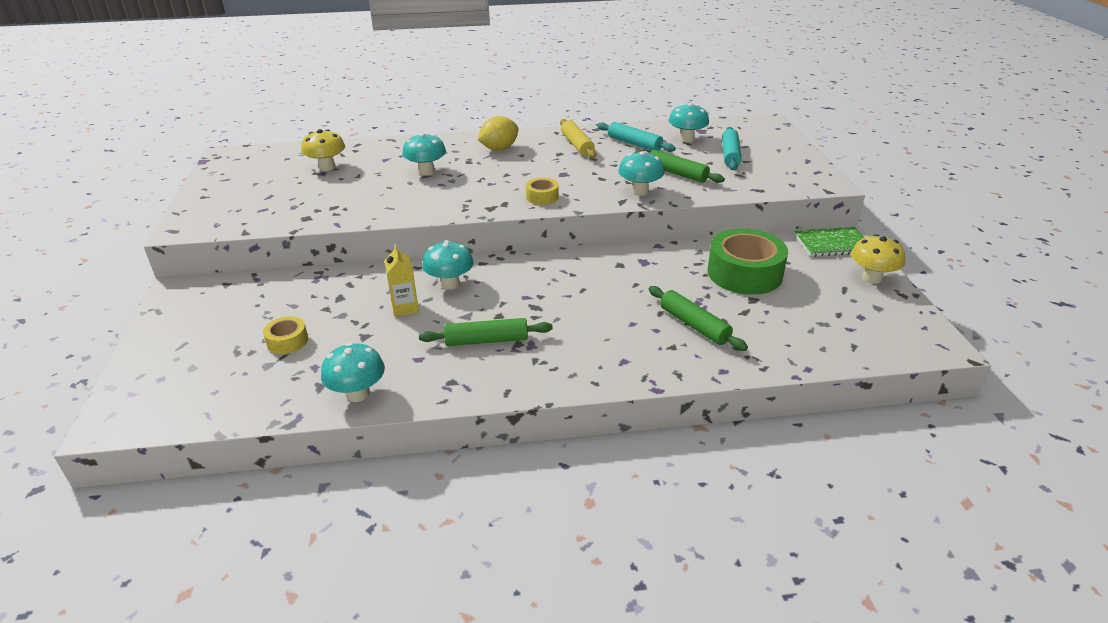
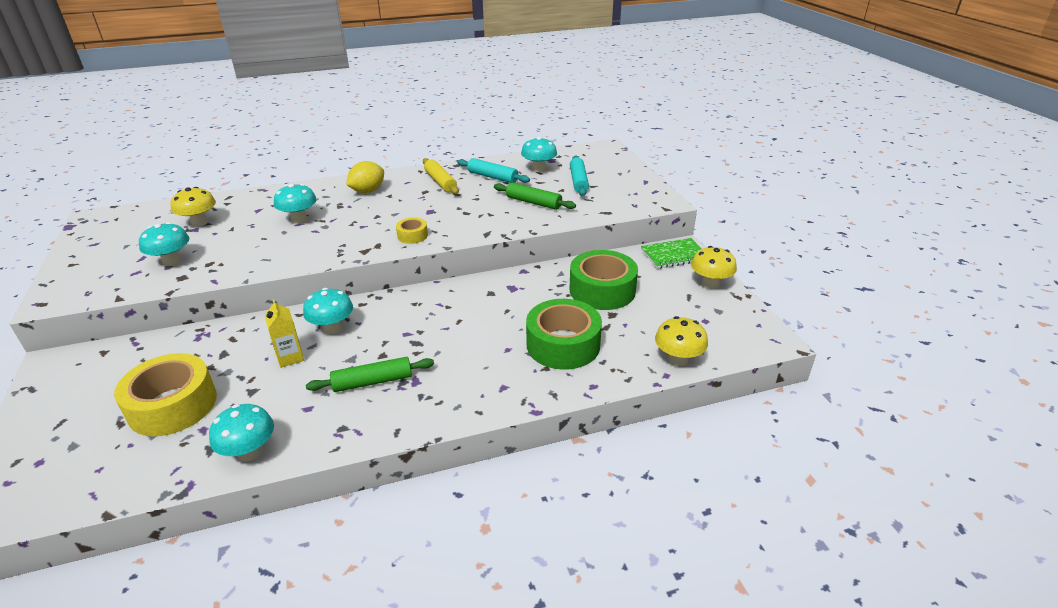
camera: 10 degrees left, 0 degrees up
yellow tape [263,316,308,354] -> yellow tape [114,353,217,436], size x2.08
turquoise mushroom [618,151,664,196] -> turquoise mushroom moved to [139,222,189,266]
green rolling pin [649,286,748,351] -> green tape [526,299,602,370]
none -> yellow mushroom [655,316,708,366]

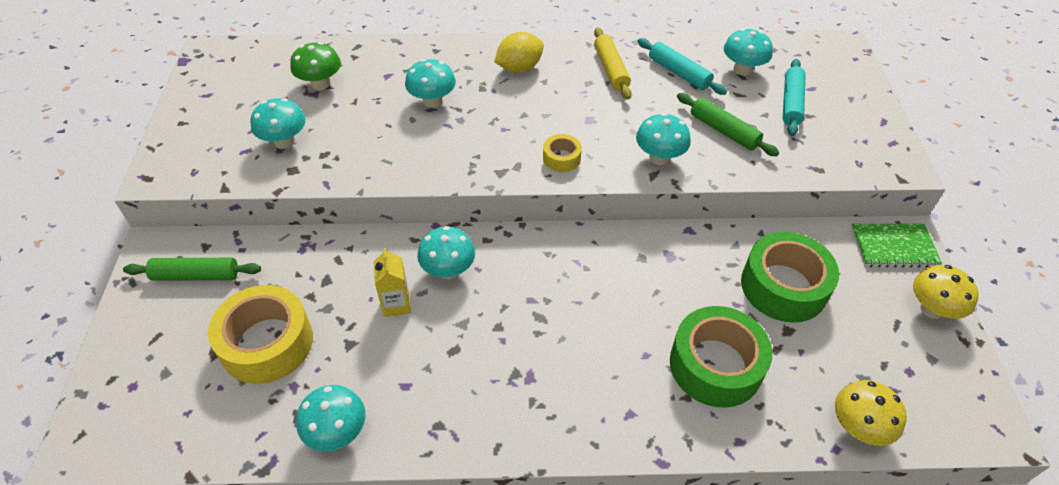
camera: 15 degrees right, 15 degrees up
yellow mushroom [171,187,216,227] -> green mushroom [290,42,341,90]
green rolling pin [306,357,434,392] -> green rolling pin moved to [123,258,261,281]
none -> turquoise mushroom [636,113,691,165]

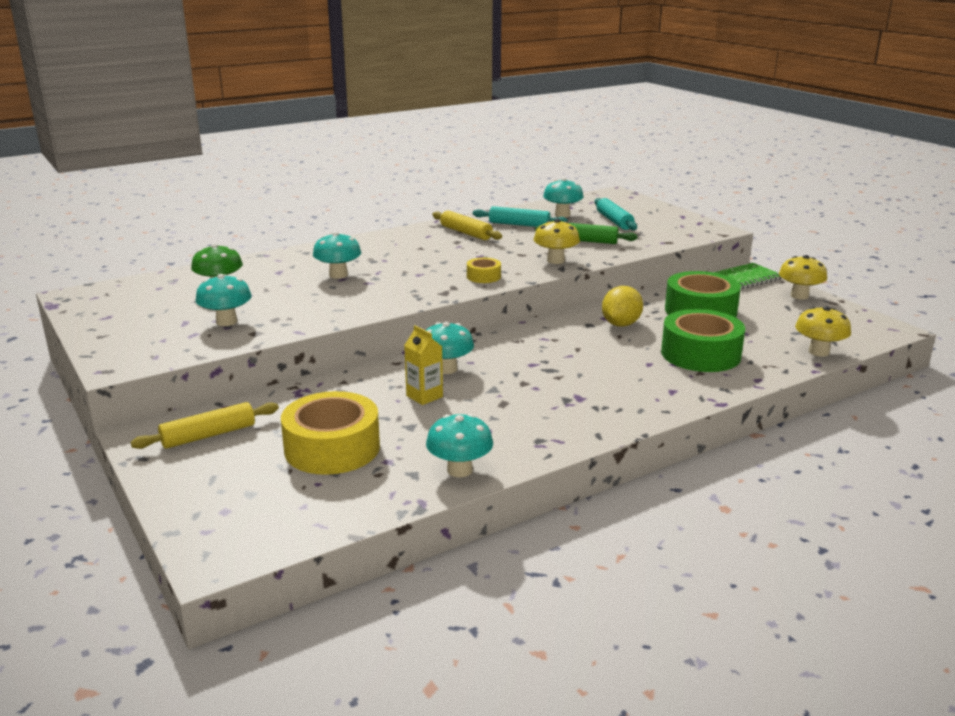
camera: 30 degrees left, 25 degrees down
green rolling pin [123,258,261,281] -> yellow rolling pin [131,402,279,449]
yellow lemon [494,32,544,73] -> yellow lemon moved to [602,286,643,327]
turquoise mushroom [636,113,691,165] -> yellow mushroom [534,219,580,264]

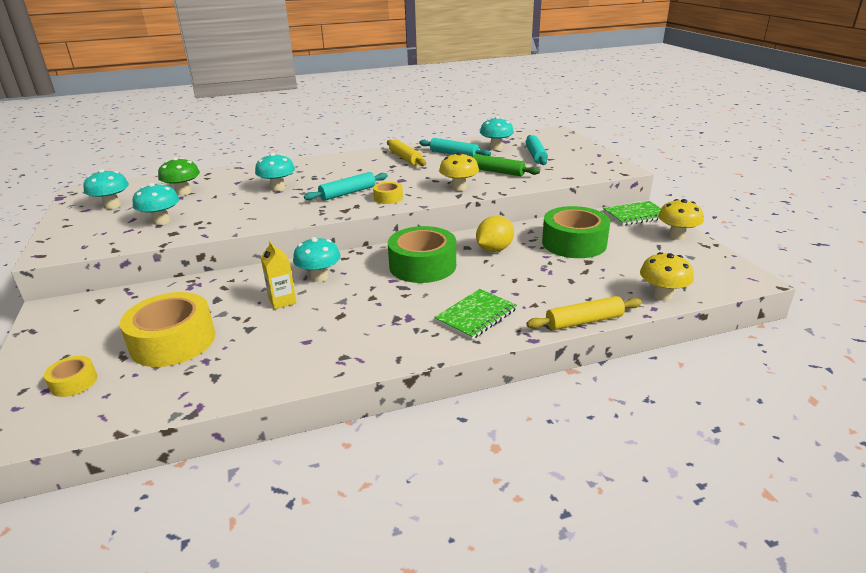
camera: 15 degrees right, 5 degrees up
yellow rolling pin [131,402,279,449] -> yellow rolling pin moved to [526,296,642,330]
turquoise mushroom [426,414,493,477] -> turquoise mushroom moved to [83,169,129,209]
green tape [661,309,745,372] -> green tape moved to [388,226,456,283]
none -> yellow tape [44,356,97,397]
none -> turquoise rolling pin [304,172,388,201]
none -> green notebook [434,289,517,340]

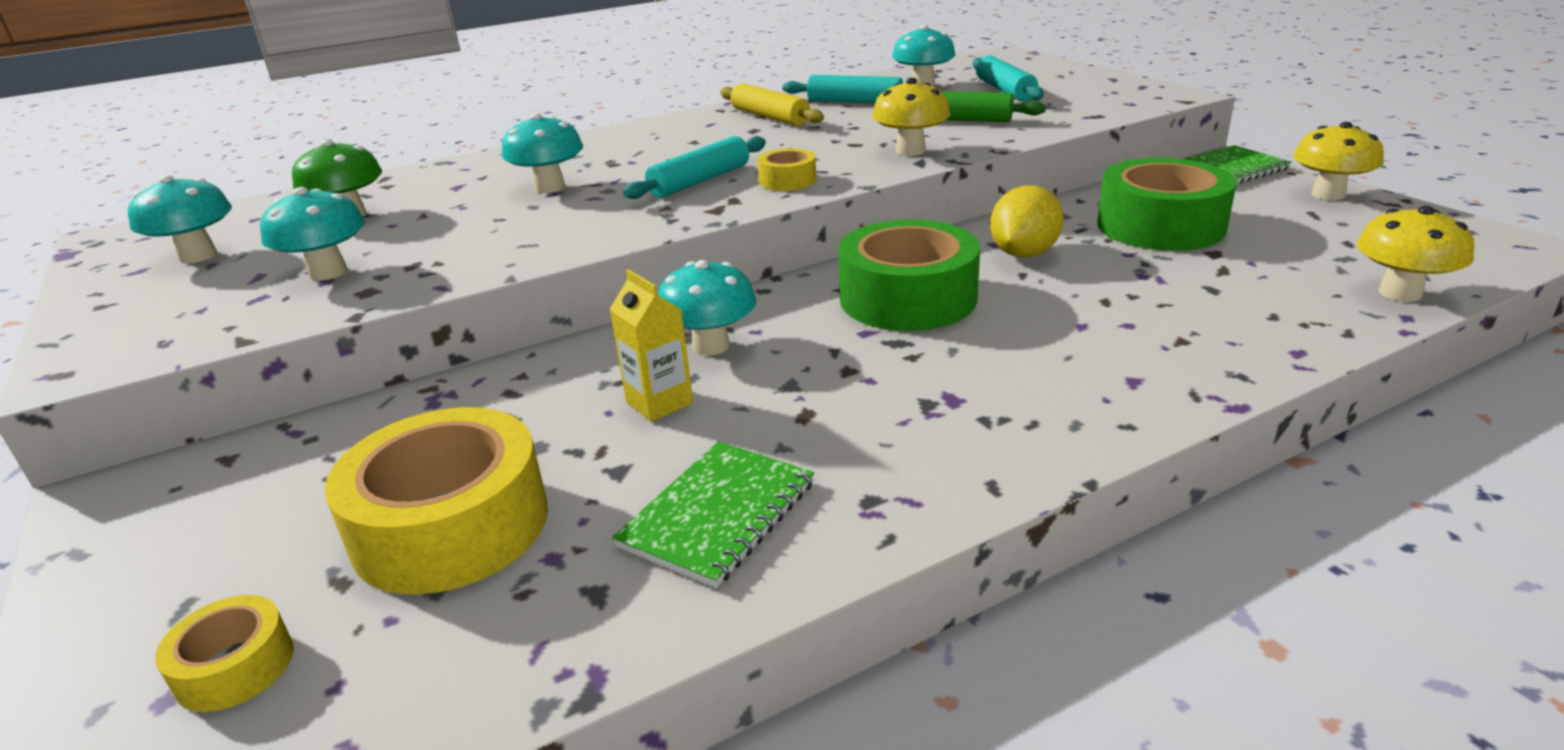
camera: 10 degrees left, 0 degrees up
green notebook [434,289,517,340] -> green notebook moved to [612,441,814,588]
yellow rolling pin [526,296,642,330] -> none

